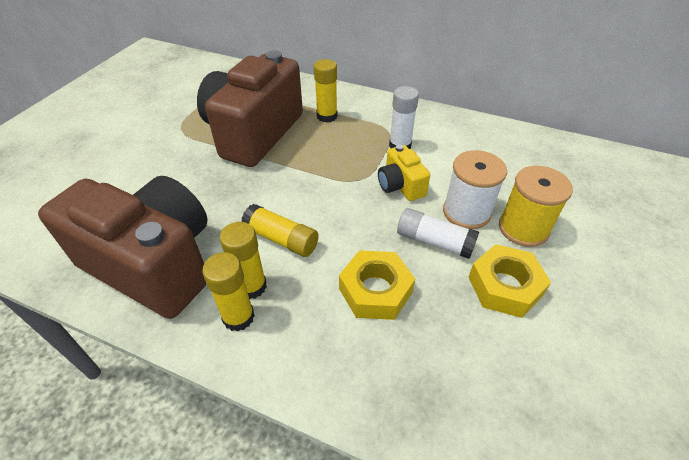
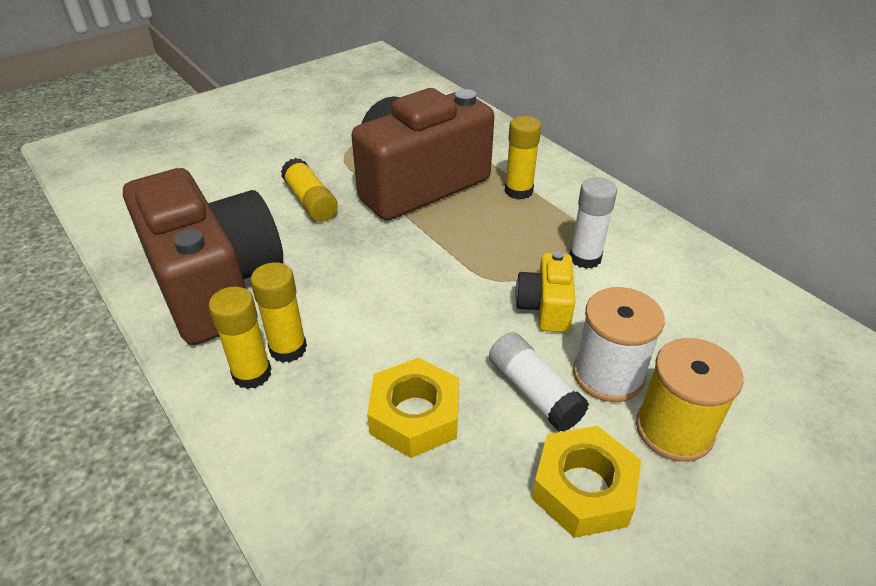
camera: 30 degrees right, 5 degrees down
yellow glue stick [241,204,319,257] -> yellow glue stick moved to [281,158,338,222]

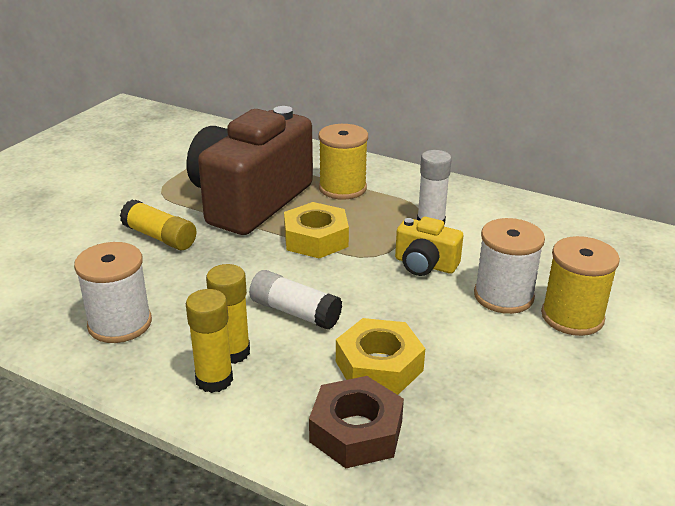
camera: 25 degrees left, 10 degrees down
brown camera [123,168,283,345] -> white spool [74,242,152,343]
white glue stick [489,332,589,432] -> white glue stick moved to [249,270,342,330]
yellow glue stick [505,116,541,200] -> yellow spool [318,124,368,200]
yellow camera [515,251,575,333] -> yellow camera turned 45 degrees counterclockwise [395,217,463,276]
yellow nut [532,426,641,538] -> yellow nut moved to [284,202,349,259]
none -> brown nut [309,376,404,468]

